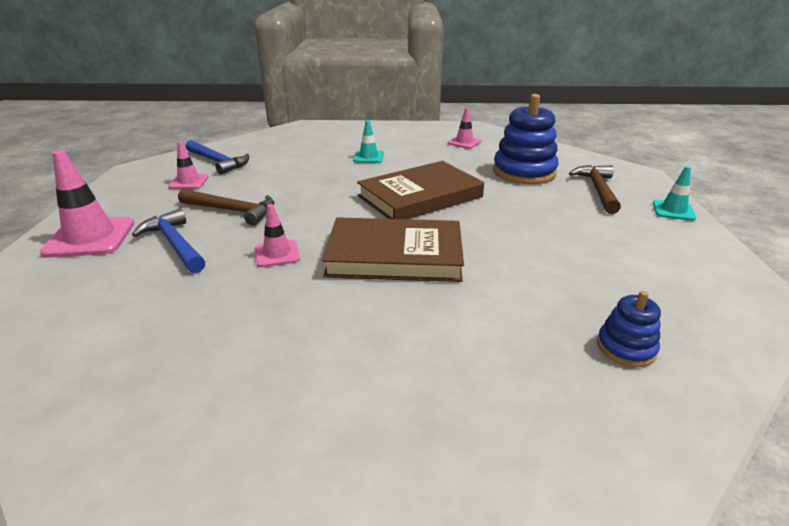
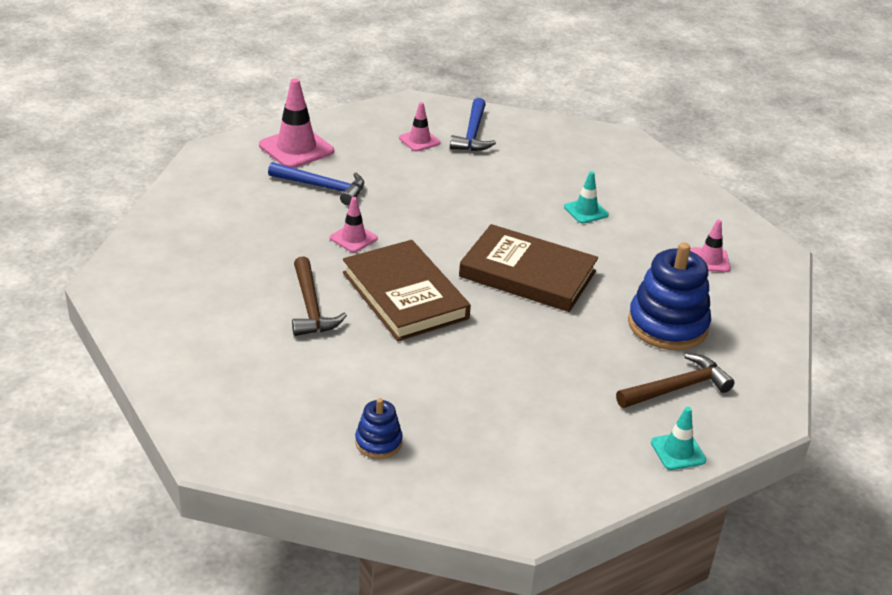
camera: 55 degrees right, 5 degrees up
blue hammer [132,209,205,273] -> blue hammer turned 90 degrees clockwise [268,162,364,206]
brown hammer [178,189,275,226] -> brown hammer moved to [292,256,347,336]

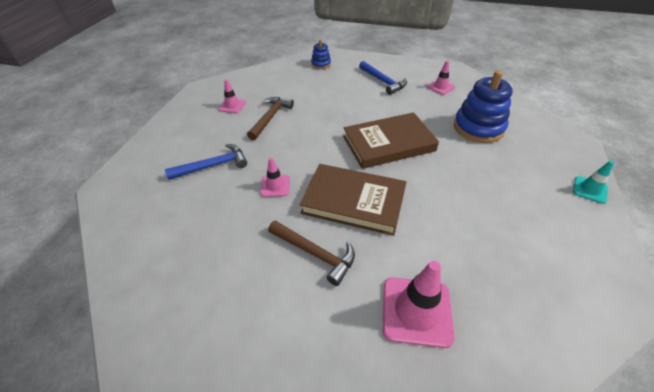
camera: 40 degrees left, 10 degrees up
pink traffic cone [259,78,334,168] -> pink traffic cone moved to [383,261,454,348]
blue stacking toy [355,398,403,459] -> blue stacking toy moved to [311,40,331,69]
blue hammer [450,98,496,151] -> blue hammer moved to [359,61,407,95]
turquoise traffic cone [564,171,609,224] -> none
brown hammer [616,353,735,408] -> brown hammer moved to [247,97,294,140]

